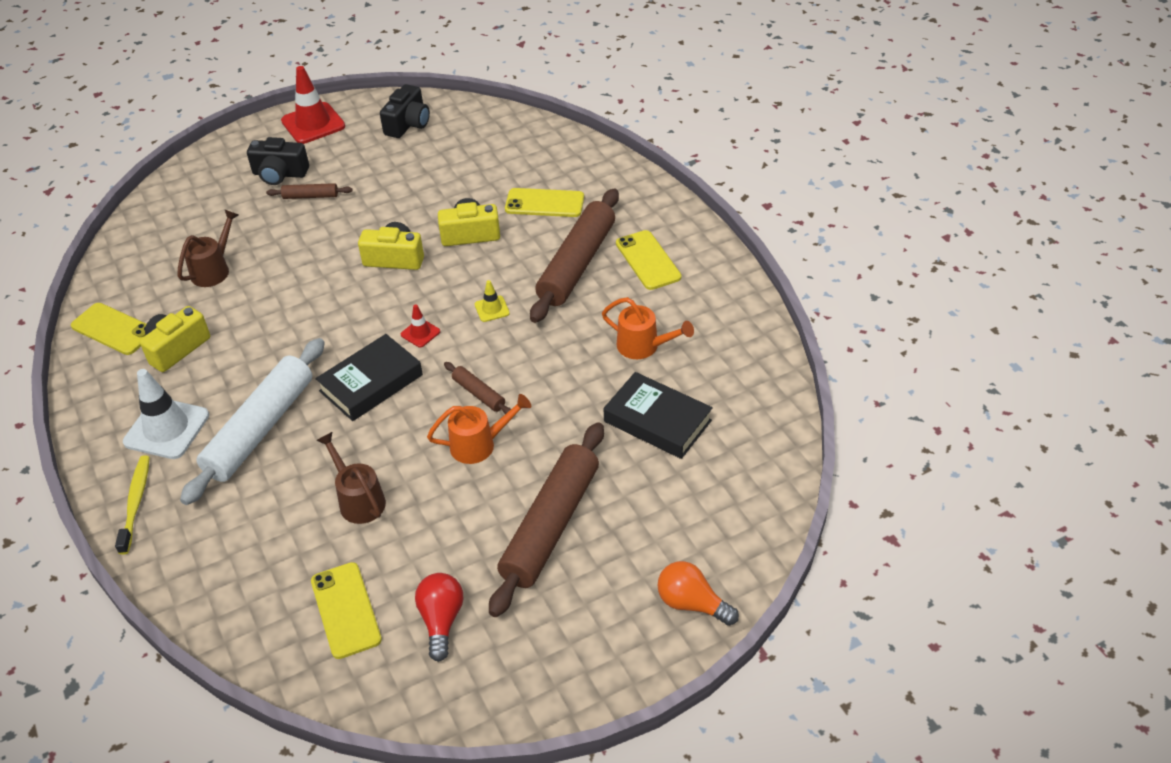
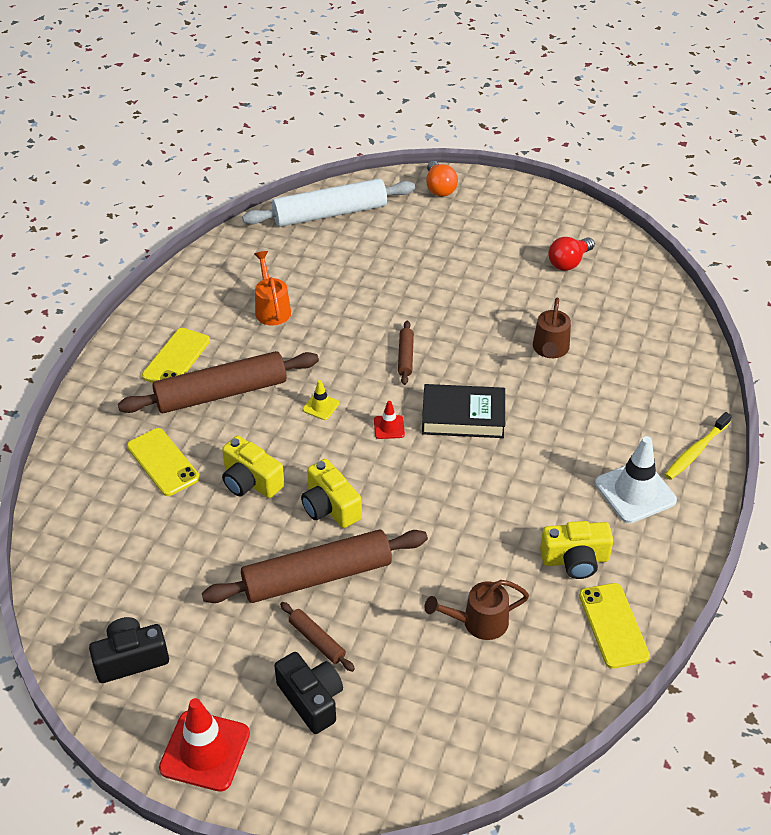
camera: 135 degrees left, 0 degrees up
white rolling pin [180,338,325,505] -> white rolling pin moved to [242,178,415,227]
yellow phone [311,562,382,659] -> none
orange watering can [427,394,531,464] -> none
brown rolling pin [489,422,604,617] -> brown rolling pin moved to [202,529,428,603]
black book [603,372,713,459] -> none

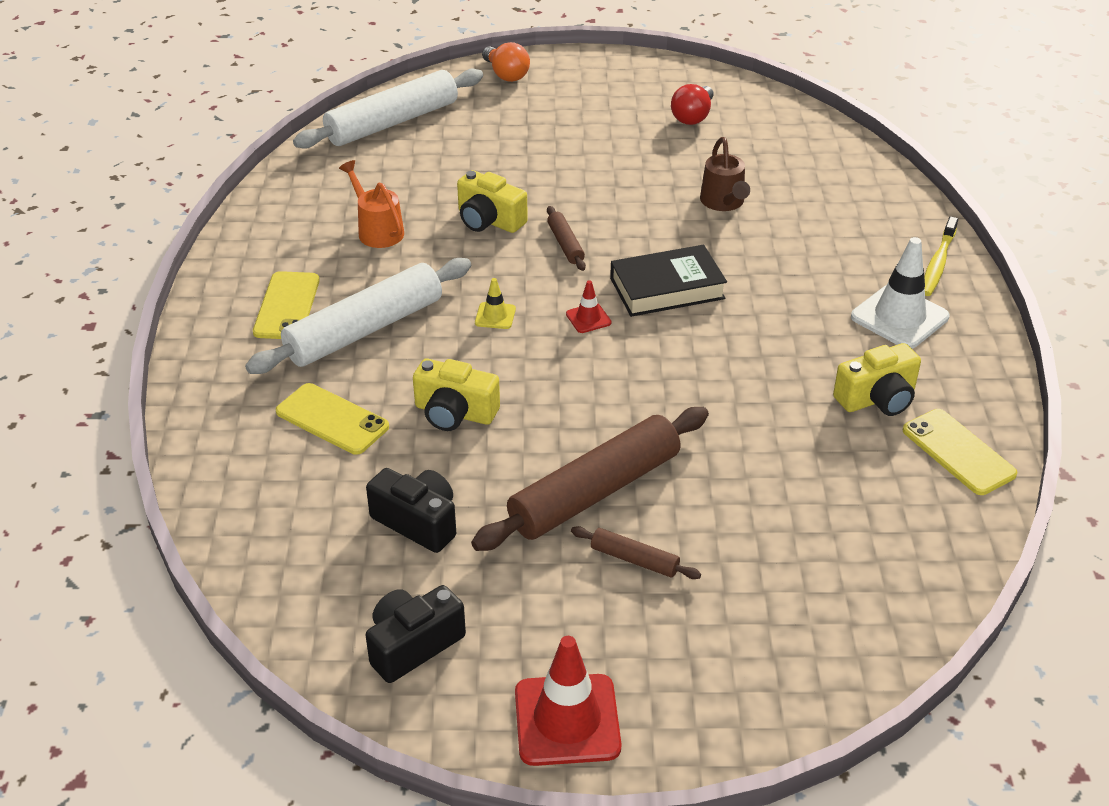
camera: 20 degrees left, 5 degrees down
brown rolling pin [118,351,319,413] -> white rolling pin [245,258,471,374]
black camera [274,652,343,734] -> black camera moved to [366,468,456,553]
yellow camera [301,459,362,528] -> yellow camera moved to [457,170,528,233]
brown watering can [425,580,529,640] -> none

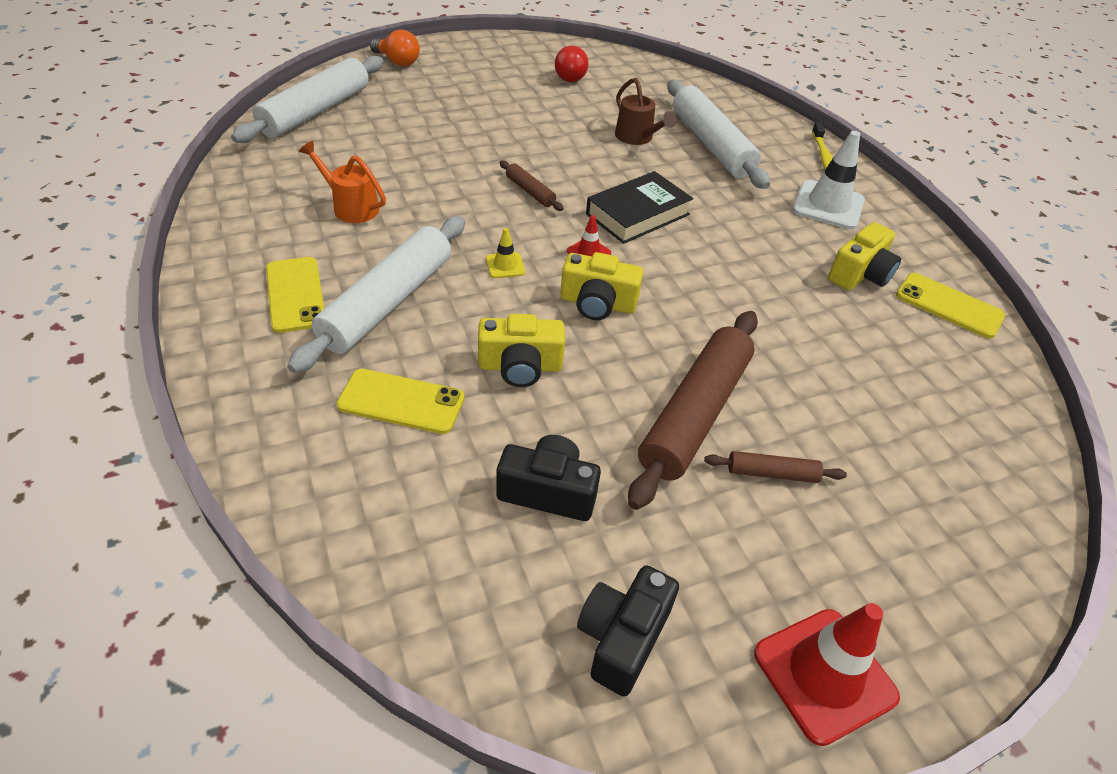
camera: 25 degrees left, 5 degrees up
yellow camera [457,170,528,233] -> yellow camera moved to [560,252,643,320]
none -> white rolling pin [667,79,770,189]

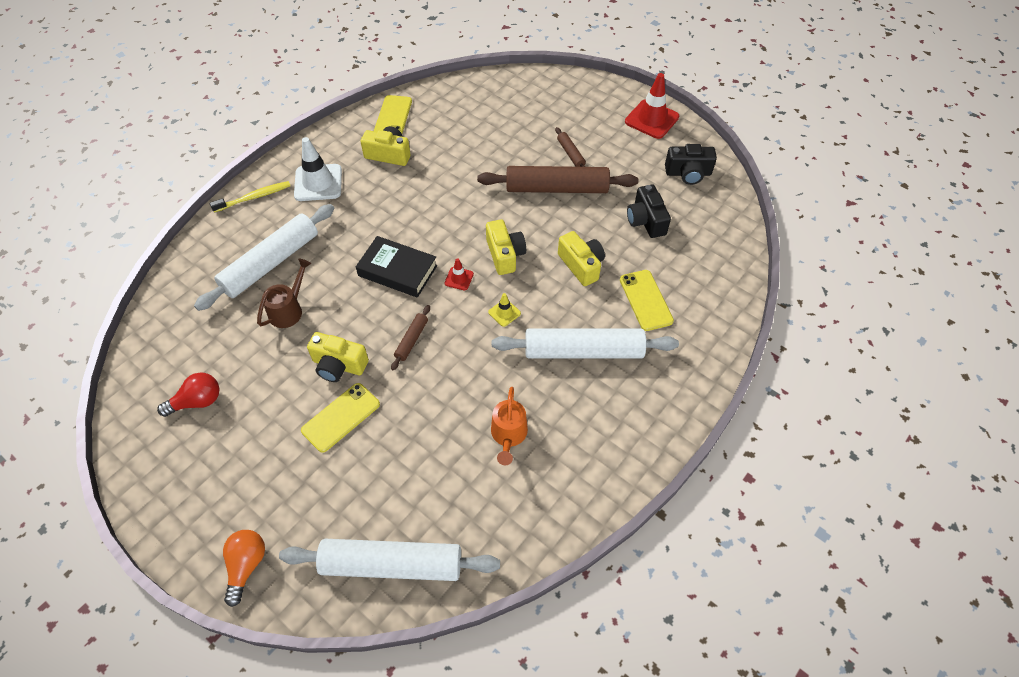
camera: 115 degrees left, 10 degrees up
yellow phone [266,257,324,333] -> yellow phone moved to [301,383,380,453]
none -> yellow camera [307,332,369,382]

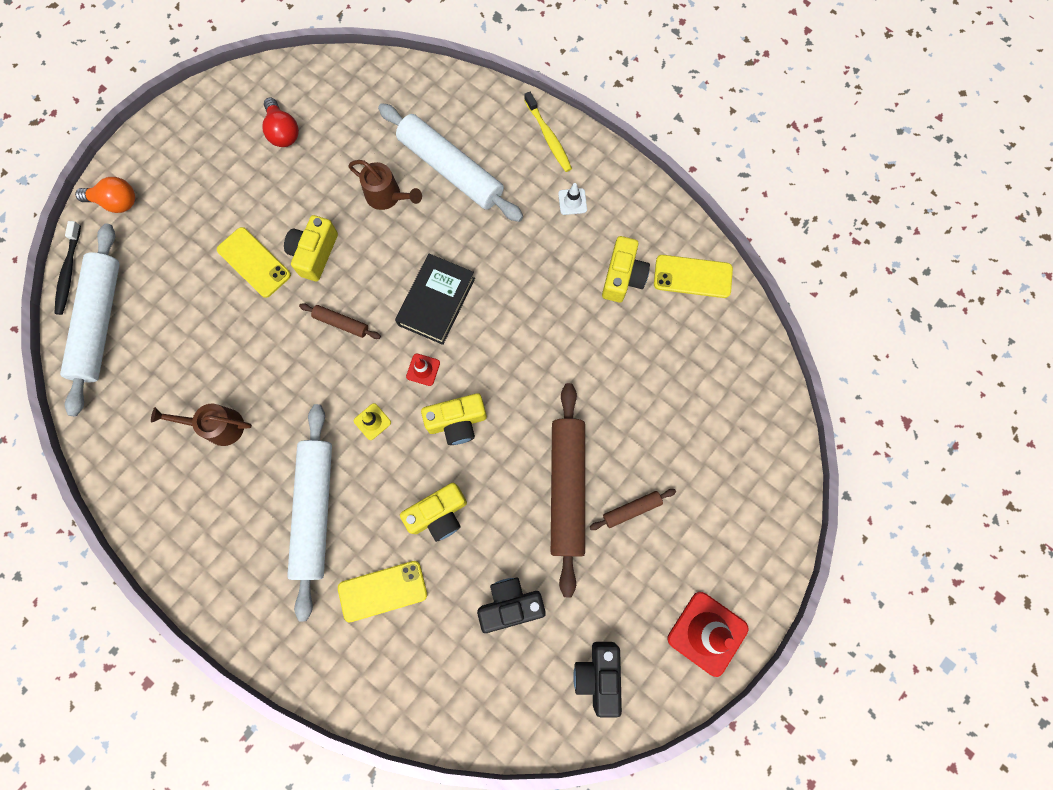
camera: 90 degrees right, 20 degrees up
white traffic cone [294,137,342,201] -> white traffic cone [558,183,587,215], size x0.49
orange watering can [491,387,528,465] -> brown watering can [151,404,252,446]
none -> black toothbrush [54,221,81,315]

